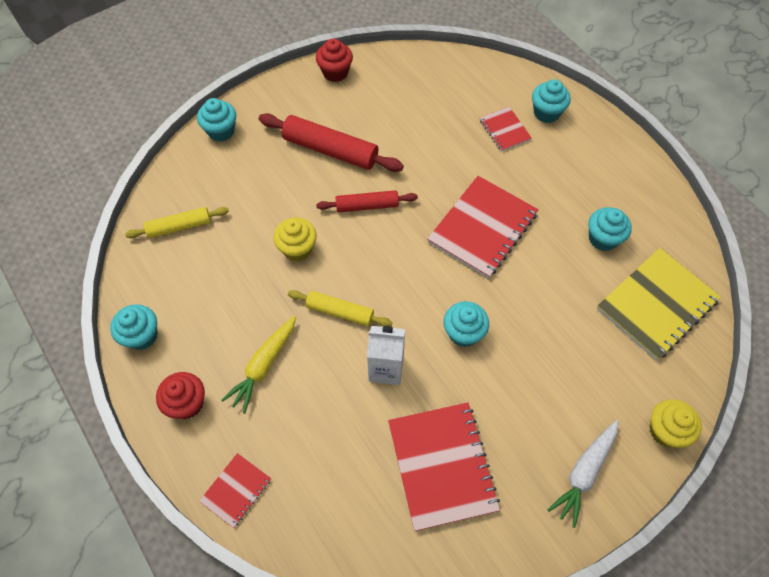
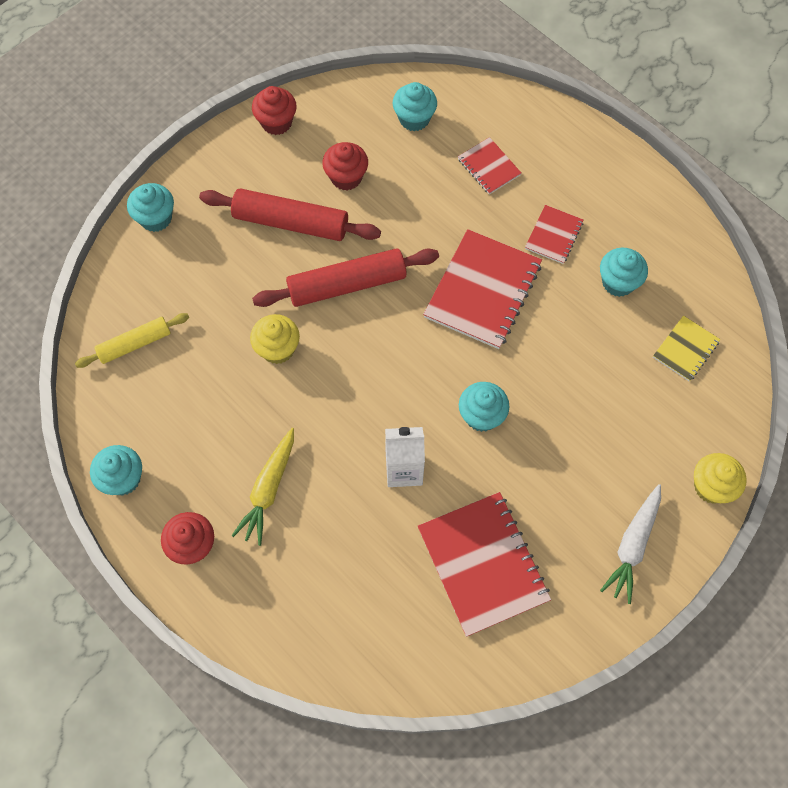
camera: 10 degrees left, 5 degrees up
red notebook [199,453,271,528] -> red notebook moved to [525,205,584,264]
yellow rolling pin [288,290,393,326] -> none
red rolling pin [316,190,418,212] -> red rolling pin [252,248,439,307], size x1.62
turquoise cupcake [532,79,571,123] -> turquoise cupcake moved to [393,82,437,131]
yellow notebook [597,248,721,361] -> yellow notebook [653,315,721,382], size x0.52
none -> red cupcake [322,142,368,190]

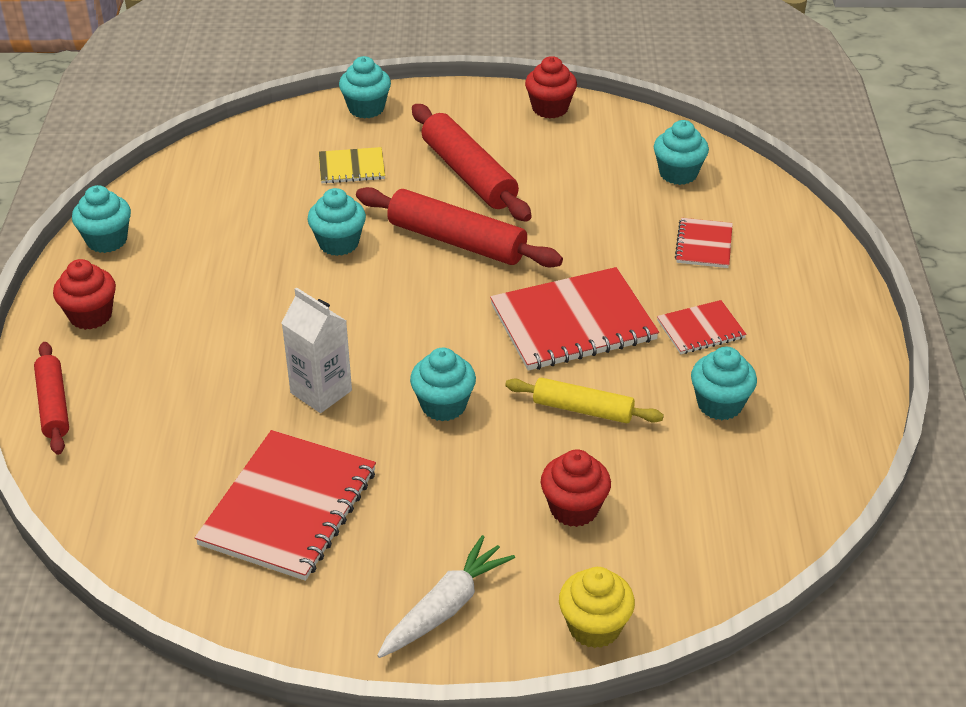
camera: 45 degrees right, 25 degrees down
yellow rolling pin [75,313,189,368] -> yellow rolling pin moved to [505,378,664,423]
yellow carrot [231,428,294,546] -> none
yellow cupcake [250,314,300,364] -> turquoise cupcake [307,188,366,256]
red cupcake [322,142,368,190] -> red cupcake moved to [541,449,611,527]
white carrot [600,484,661,604] -> white carrot turned 150 degrees clockwise [377,535,515,658]
yellow notebook [653,315,721,382] -> yellow notebook moved to [319,147,385,184]
none -> red rolling pin [34,342,69,455]

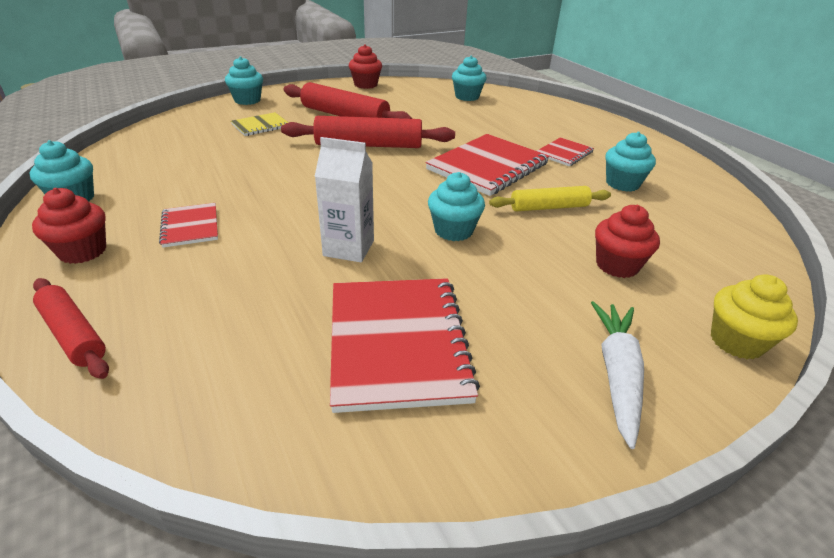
camera: 30 degrees left, 5 degrees down
turquoise cupcake [307,188,366,256] -> none
red notebook [675,218,733,268] -> red notebook moved to [159,203,218,248]

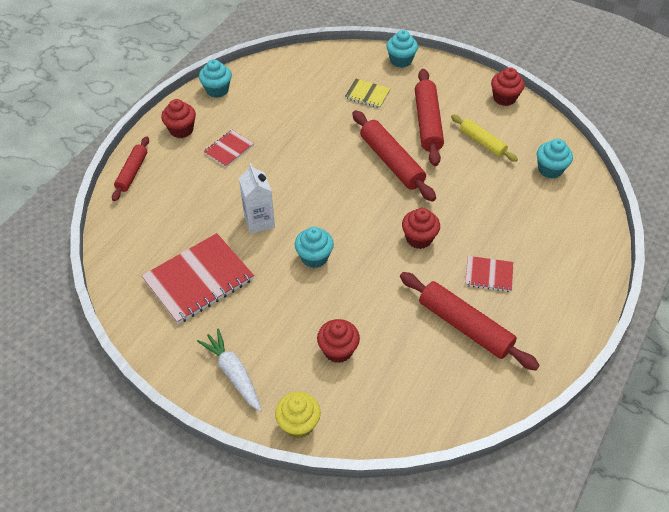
camera: 60 degrees right, 15 degrees up
red notebook [425,134,550,196] -> red cupcake [402,208,440,249]
yellow rolling pin [489,186,611,212] -> yellow rolling pin moved to [451,115,518,162]
white carrot [591,301,644,449] -> white carrot turned 105 degrees counterclockwise [197,328,262,412]
turquoise cupcake [605,132,656,192] -> red rolling pin [400,272,540,371]

